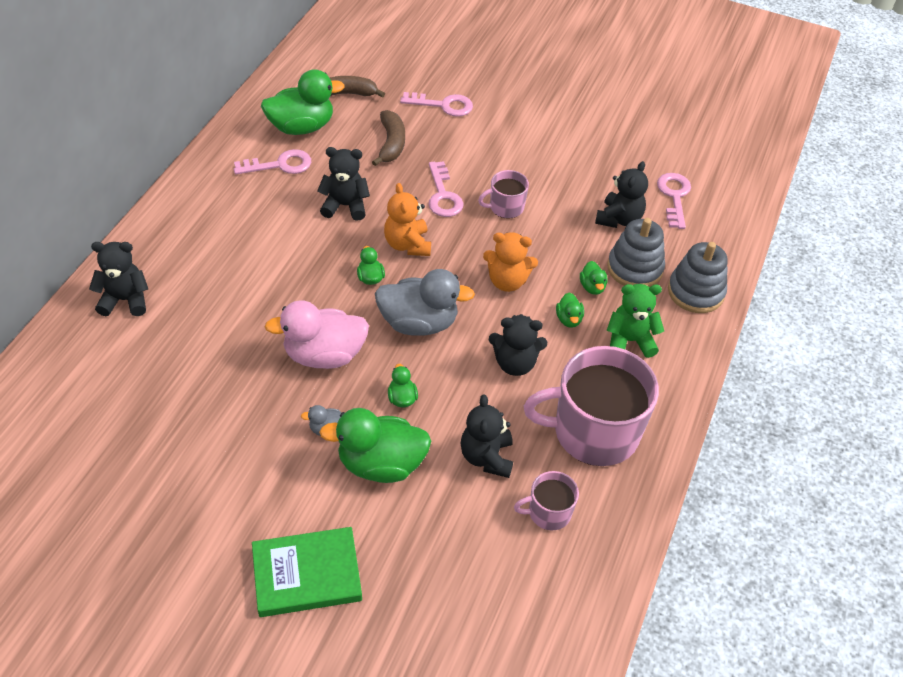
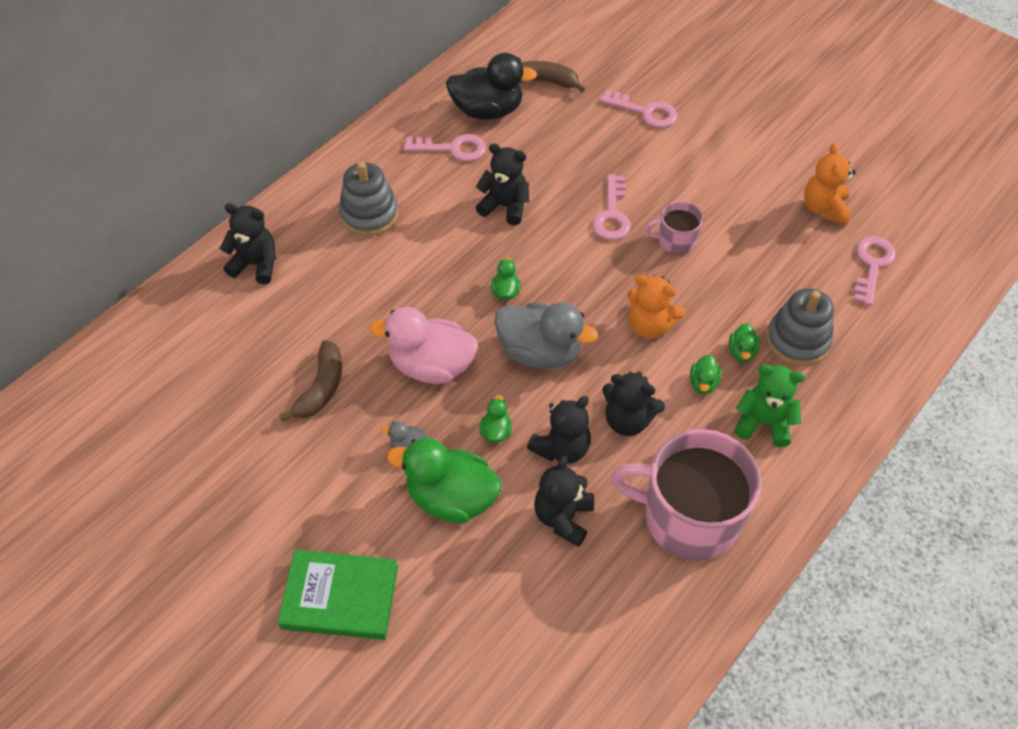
camera: 20 degrees right, 5 degrees up
green duck [261,69,345,135] -> black duck [446,53,537,120]
brown banana [372,110,405,166] -> brown banana moved to [279,340,342,422]
orange teddy bear [384,183,431,256] -> orange teddy bear moved to [804,143,856,225]
pink mug [514,471,579,530] -> none
black teddy bear [595,161,648,228] -> black teddy bear moved to [527,396,591,464]
grey stacking toy [668,242,728,313] -> grey stacking toy moved to [339,162,399,236]

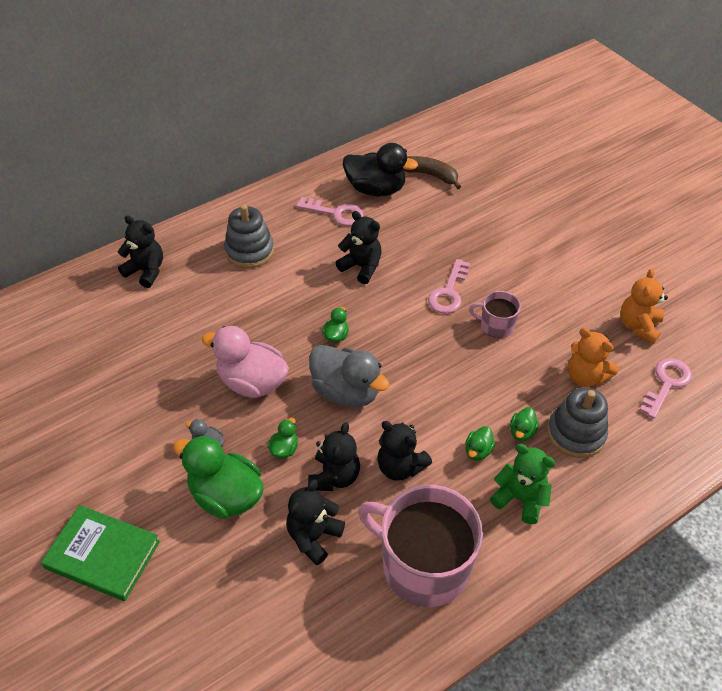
camera: 15 degrees right, 5 degrees down
brown banana [279,340,342,422] -> none
black teddy bear [527,396,591,464] -> black teddy bear turned 45 degrees counterclockwise [308,422,360,491]
pink key [600,90,677,128] -> none
orange teddy bear [627,275,685,339] -> orange teddy bear moved to [568,328,619,387]

